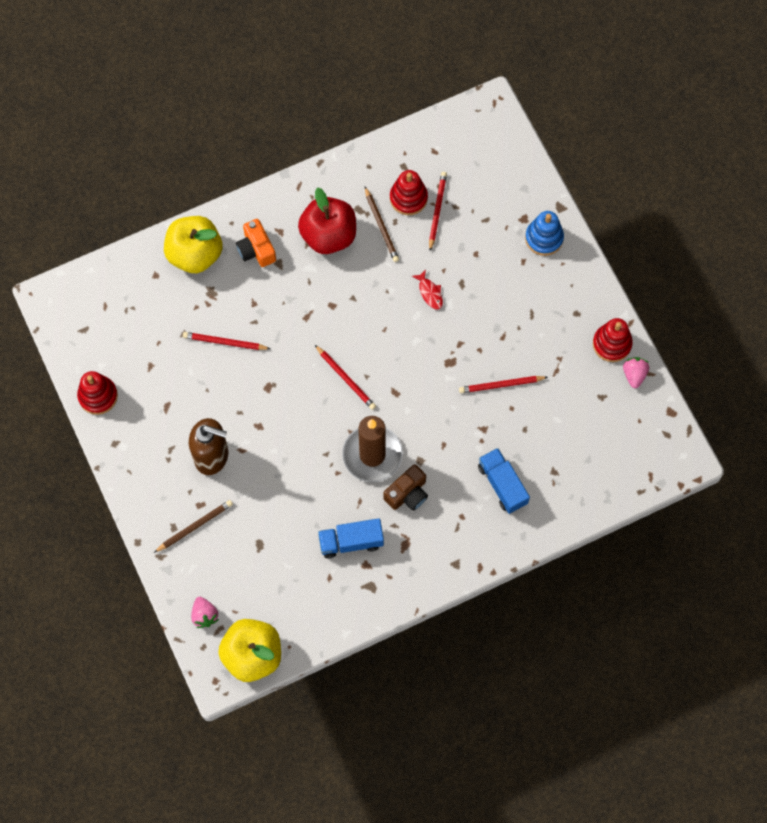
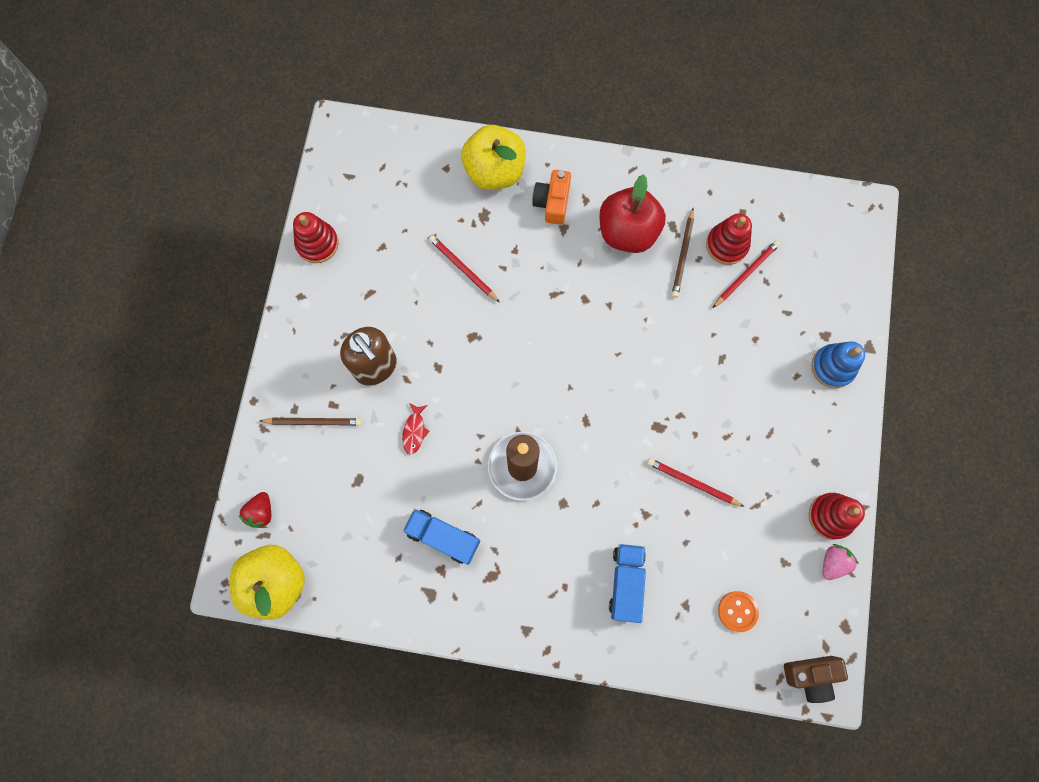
camera: 35 degrees right, 5 degrees up
pink strawberry [191,597,219,628] -> red strawberry [238,492,271,528]
red pencil [315,345,376,410] -> none
brown camera [383,464,428,511] -> brown camera moved to [784,656,848,703]
red fish [412,269,443,310] -> red fish moved to [402,403,429,454]
none -> orange button [718,591,759,632]

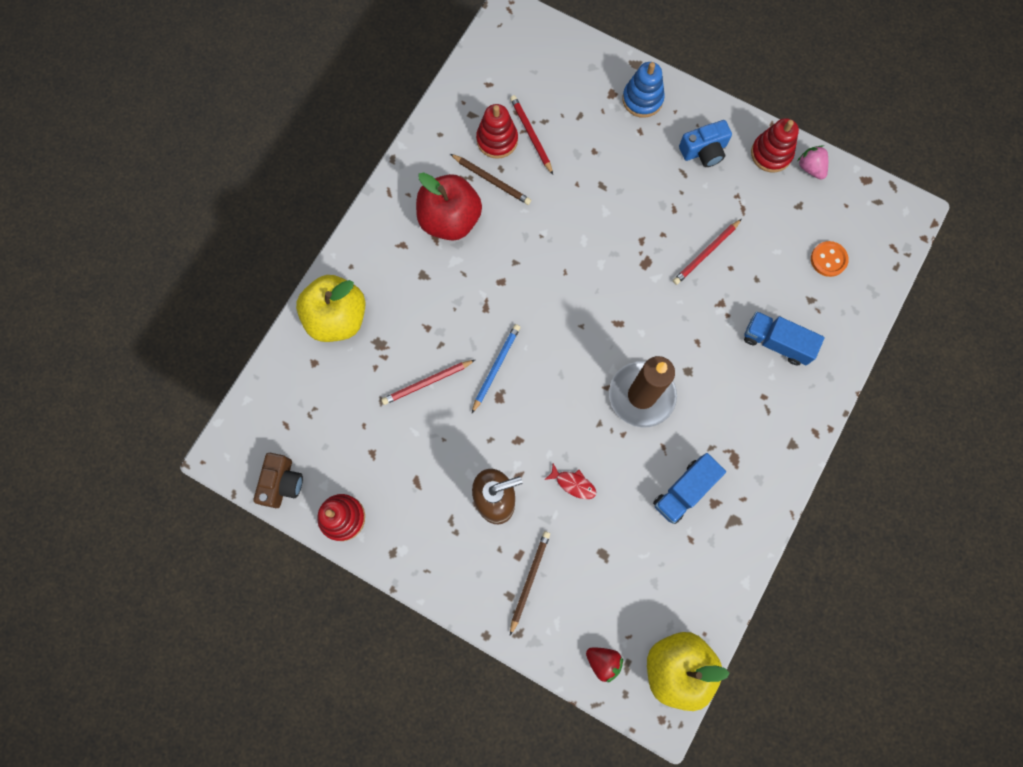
camera: 70 degrees left, 0 degrees up
orange camera [532,170,571,225] -> none
brown camera [784,656,848,703] -> brown camera moved to [253,453,303,508]
none -> blue pencil [472,324,520,413]
none -> blue camera [679,120,732,167]

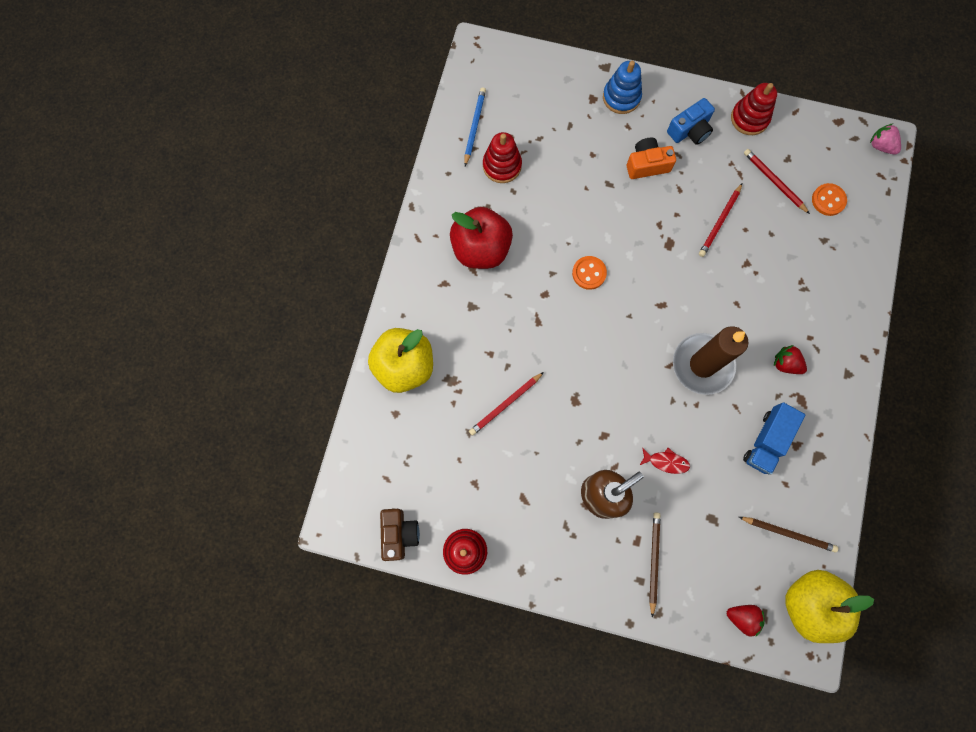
camera: 15 degrees left, 0 degrees up
brown pencil [450,154,531,205] -> brown pencil moved to [739,517,838,553]
blue pencil [472,324,520,413] -> blue pencil moved to [464,87,486,166]
red pencil [510,95,553,175] -> red pencil moved to [744,149,810,214]
blue truck [744,311,825,366] -> none
pink strawberry [798,145,828,179] -> pink strawberry moved to [870,124,901,154]
none -> orange button [572,256,607,290]
none -> orange camera [627,137,676,179]
none -> red strawberry [774,345,807,374]

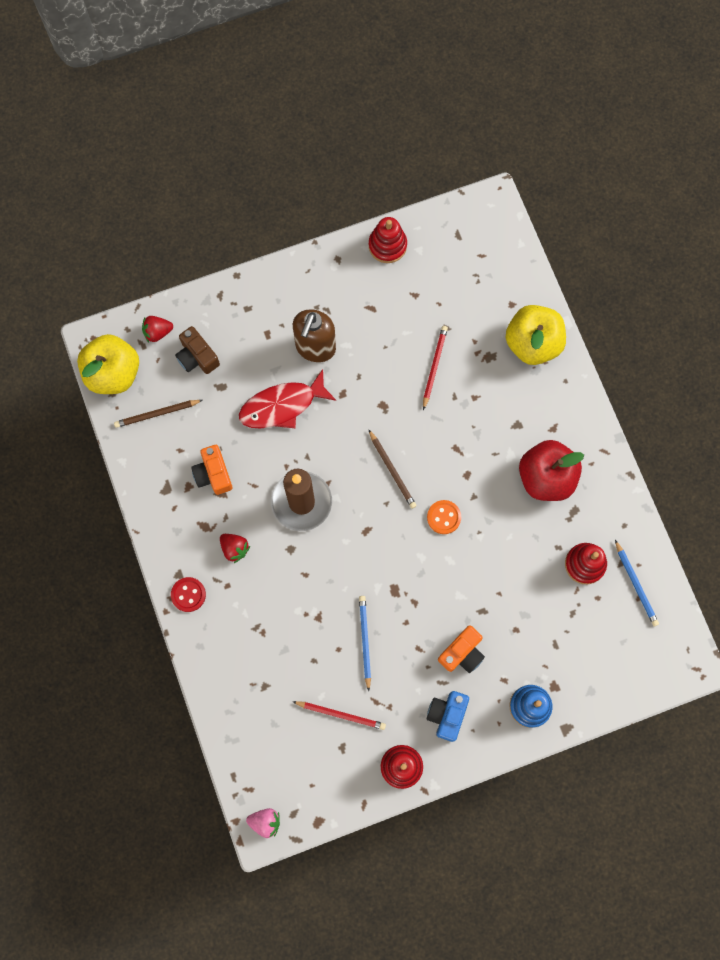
camera: 145 degrees right, 0 degrees up
brown camera [380,509,420,561] -> brown camera moved to [175,326,220,374]
red fish [640,448,690,474] -> red fish [239,369,336,429], size x2.11
brown pencil [649,512,660,618] -> brown pencil moved to [368,429,417,509]
red pencil [699,183,742,257] -> blue pencil [359,596,371,691]
blue truck [743,402,805,475] -> orange camera [191,445,233,495]
red strawberry [774,345,807,374] -> red strawberry turned 45 degrees clockwise [220,534,250,563]
orange button [812,183,847,216] -> none
none -> red button [171,577,206,612]

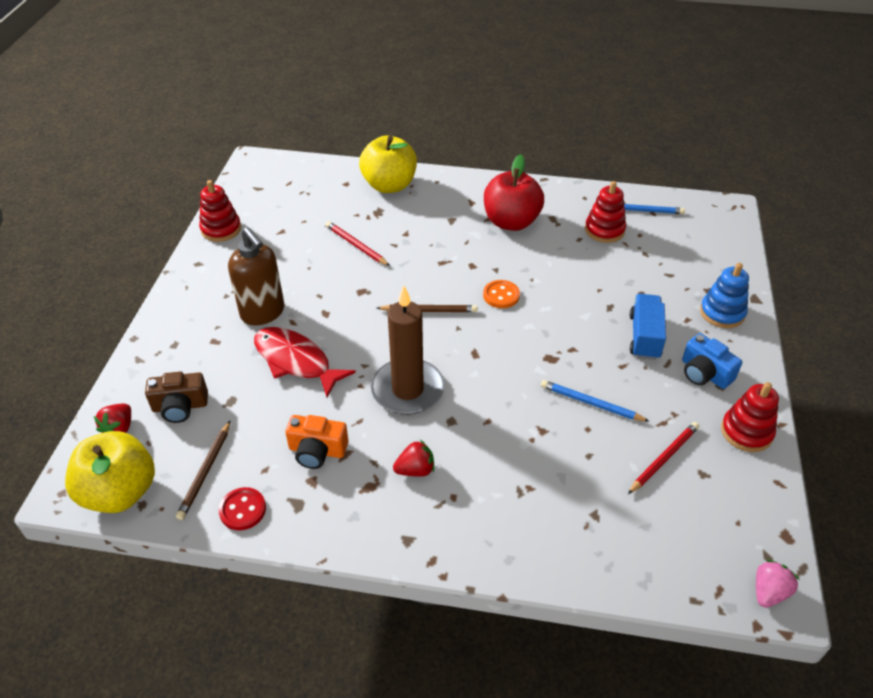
camera: 60 degrees left, 30 degrees down
red button [171,577,206,612] -> red button moved to [219,487,266,530]
red fish [239,369,336,429] -> red fish turned 120 degrees clockwise [254,327,356,398]
orange camera [438,625,485,673] -> blue truck [630,294,666,360]

